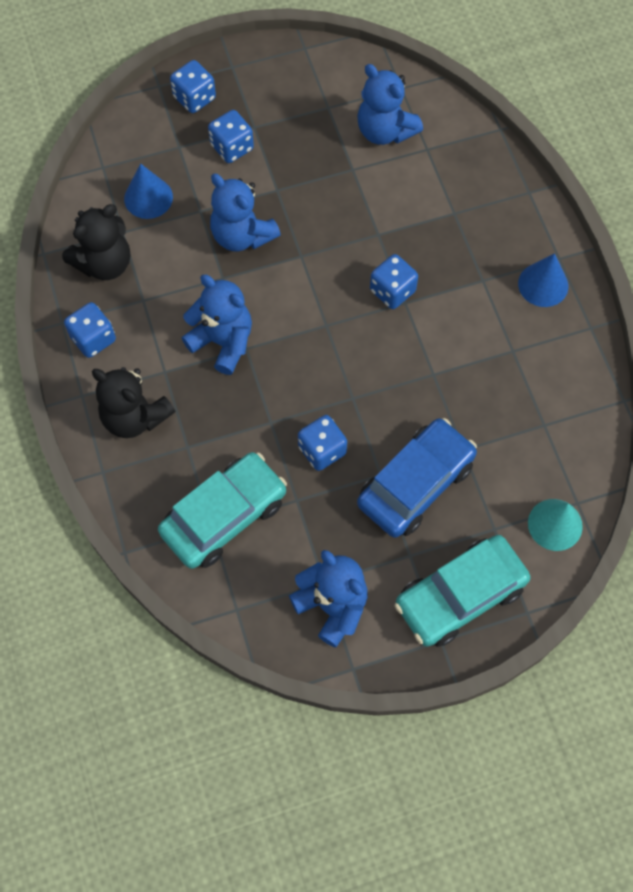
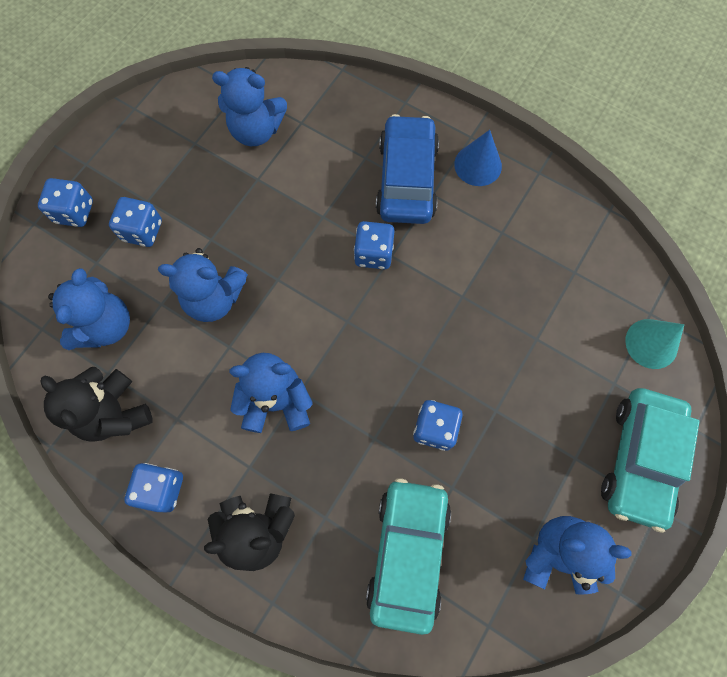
camera: 40 degrees left, 5 degrees up
black teddy bear [62,204,130,280] -> black teddy bear turned 135 degrees clockwise [40,367,152,442]
blue cone [124,163,173,219] -> blue teddy bear [48,268,130,350]
blue car [357,418,477,538] -> blue car moved to [376,114,439,224]

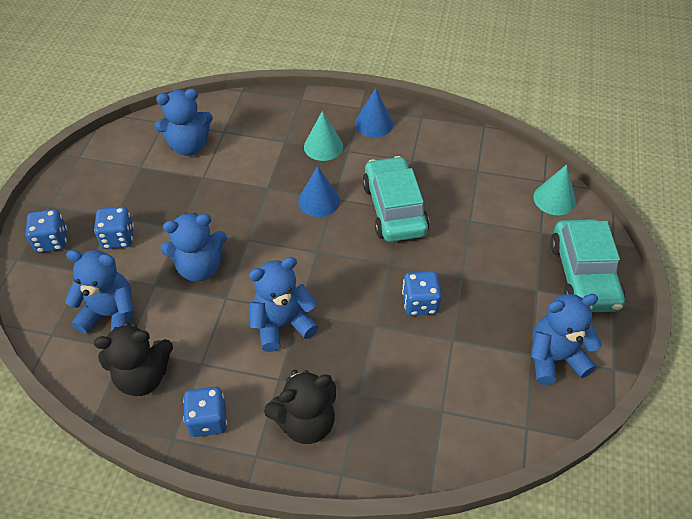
camera: 20 degrees left, 20 degrees down
black teddy bear [40,367,152,442] -> black teddy bear turned 45 degrees counterclockwise [94,322,173,396]
blue teddy bear [48,268,130,350] -> blue teddy bear turned 75 degrees counterclockwise [65,250,134,334]
blue dice [354,221,395,269] -> blue cone [298,166,340,217]
turquoise car [366,478,451,635] -> turquoise car moved to [362,156,429,242]
blue car [376,114,439,224] -> turquoise cone [304,111,343,161]

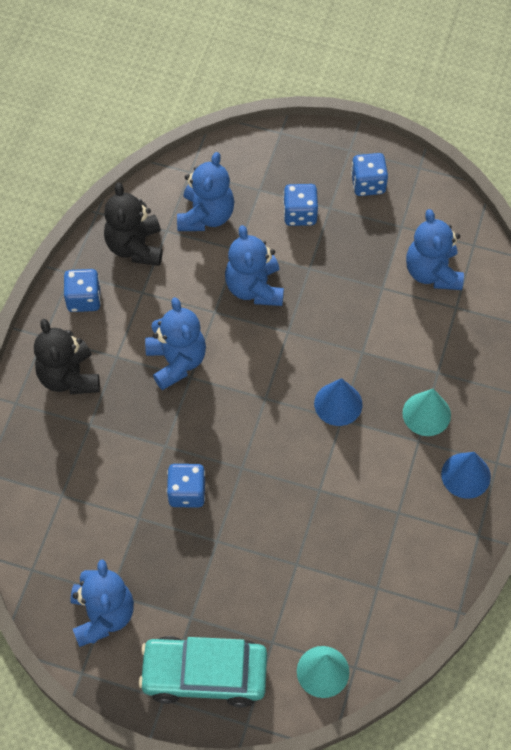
camera: 95 degrees right, 10 degrees up
blue dice [26,209,67,253] -> blue dice moved to [351,153,388,196]
turquoise car [362,156,429,242] -> none

